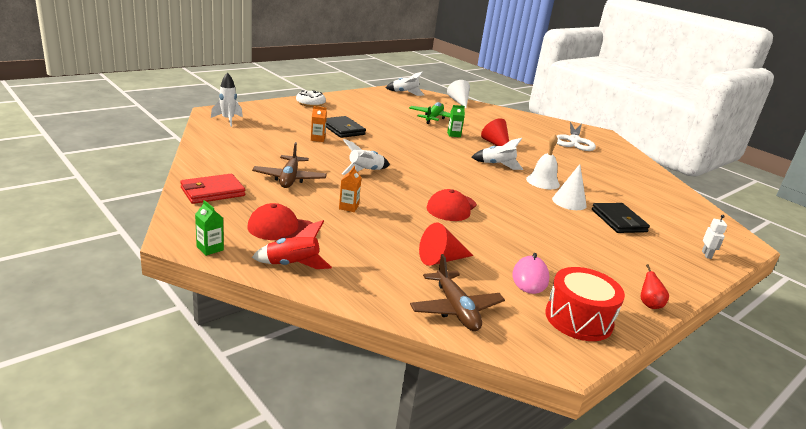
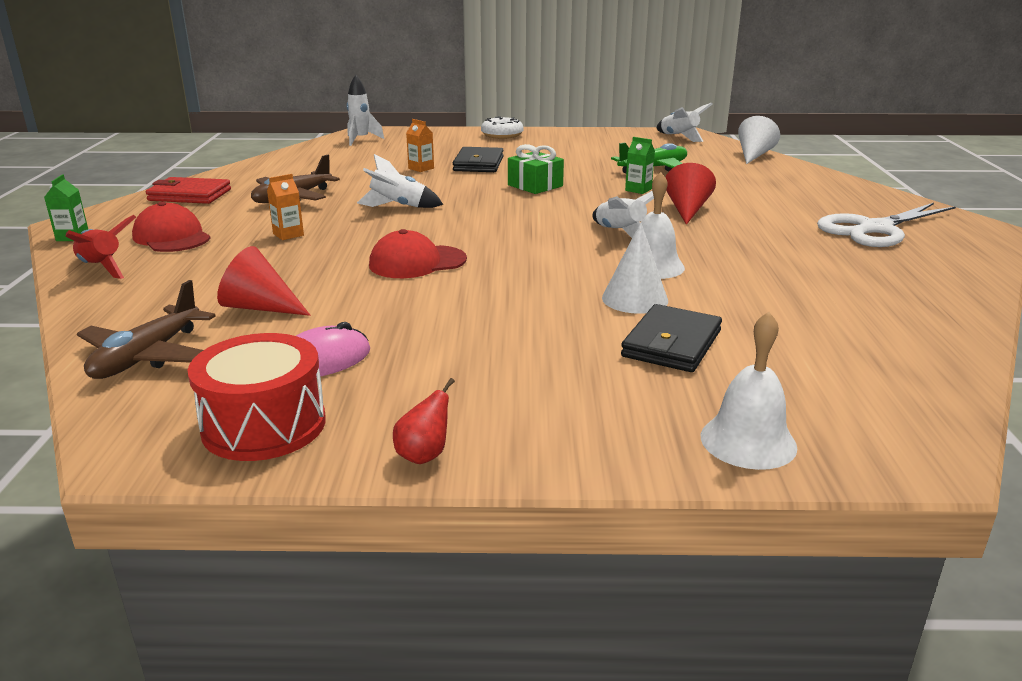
camera: 45 degrees right, 0 degrees up
white robot [702,215,727,259] -> white bell [701,312,797,470]
none -> green gift [508,144,564,194]

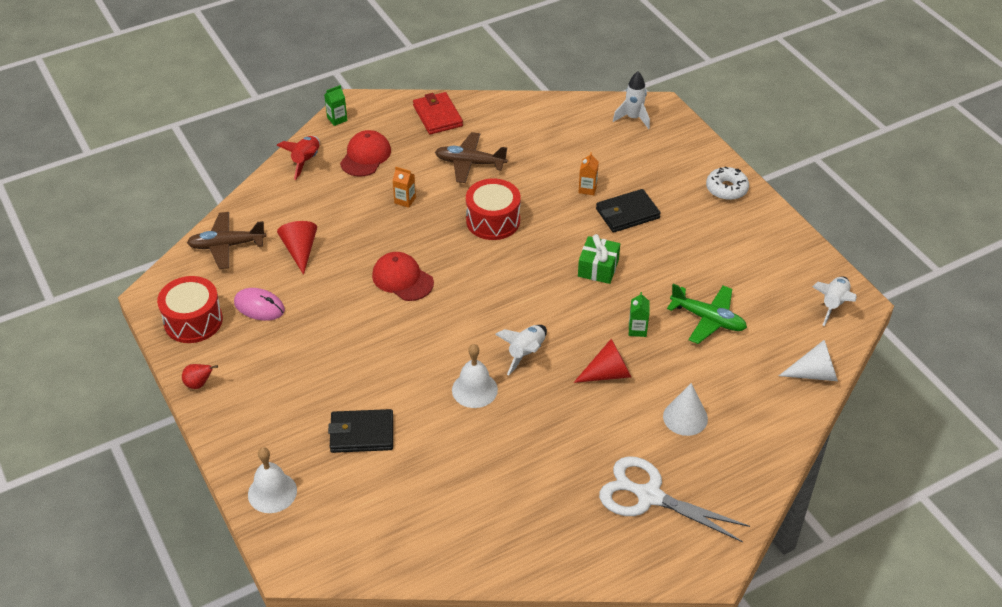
camera: 60 degrees right, 20 degrees up
white rocket [357,154,443,208] -> red drum [466,179,521,240]
white cone [602,222,668,314] -> white cone moved to [663,383,708,436]

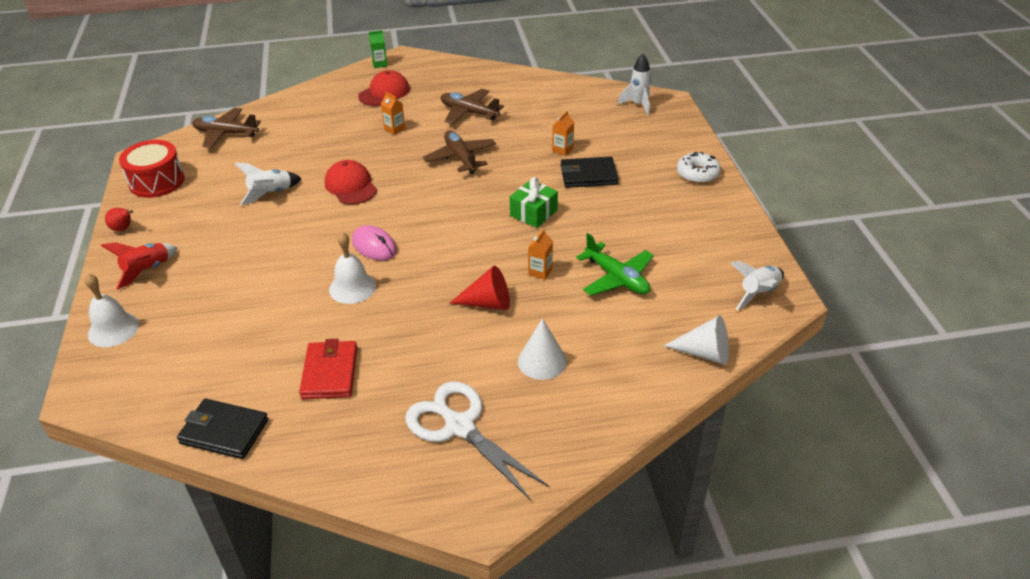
camera: 20 degrees right, 5 degrees down
pink mouse [234,288,285,321] -> pink mouse moved to [352,225,397,260]
red rocket [276,136,320,180] -> red rocket moved to [101,242,178,290]
red cone [277,221,317,275] -> none
black wallet [328,409,393,453] -> black wallet moved to [177,399,268,459]
red wallet [413,92,463,134] -> red wallet moved to [299,339,357,399]
red drum [466,179,521,240] -> brown plane [423,130,496,174]
white rocket [495,325,547,376] -> white rocket moved to [235,163,302,205]
green carton [629,292,649,337] -> orange carton [528,229,553,280]

